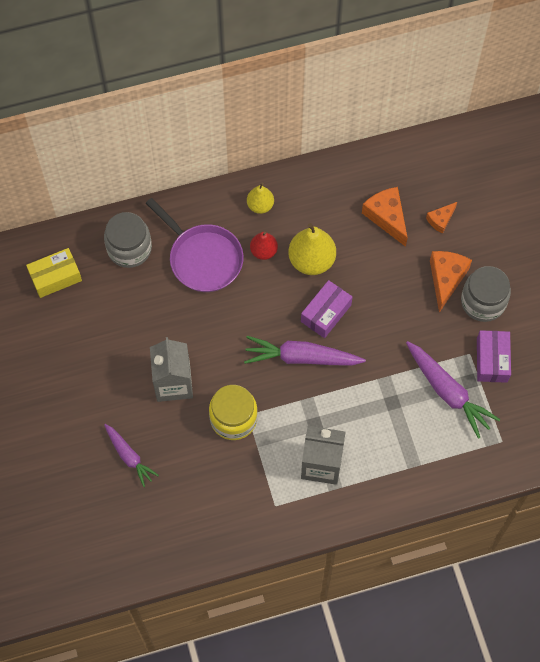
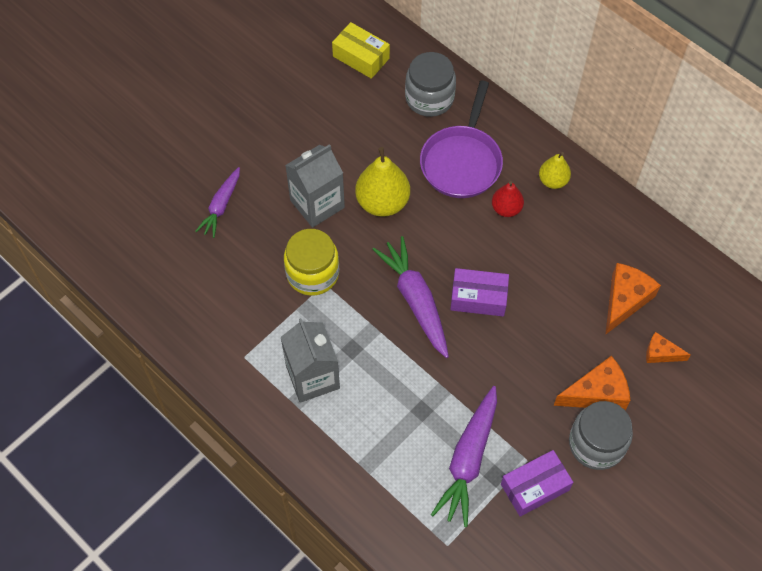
camera: 60 degrees right, 5 degrees down
yellow pear [288,223,336,275] -> yellow pear moved to [355,147,410,217]

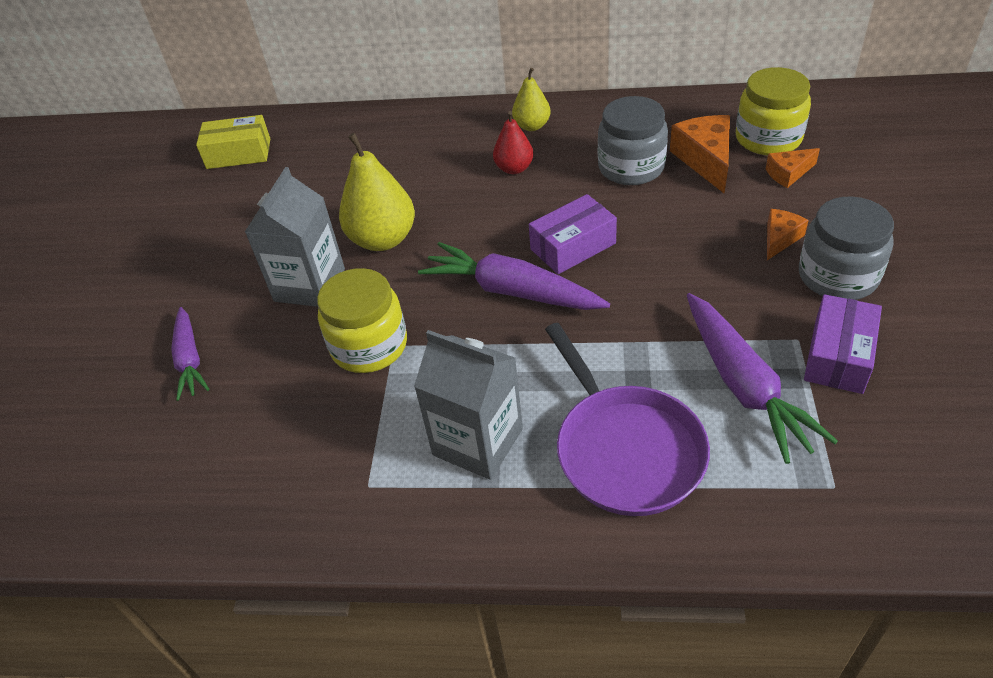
camera: 35 degrees left, 15 degrees down
grey jar [405,52,456,117] -> grey jar moved to [598,96,668,185]
purple pan [420,81,503,198] -> purple pan moved to [545,323,710,516]
orange cheese [553,356,630,410] -> orange cheese [767,209,809,260], size x0.58
none -> yellow jar [736,67,811,155]

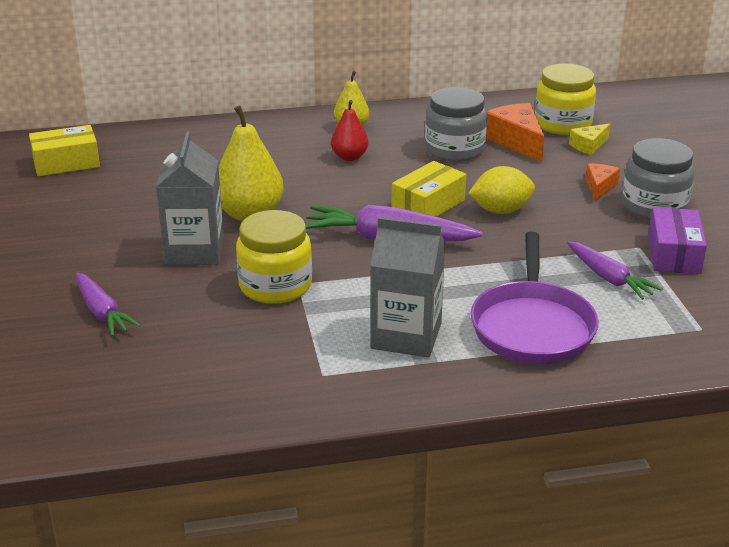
camera: 20 degrees left, 15 degrees down
purple box [529,194,617,274] -> yellow box [391,161,466,217]
purple pan [545,323,710,516] -> purple pan turned 45 degrees clockwise [471,232,599,364]
purple carrot [687,293,838,464] -> purple carrot [567,241,663,300], size x0.63
orange cheese [766,148,820,188] -> yellow cheese [569,123,610,155]
none -> yellow lemon [468,166,535,214]

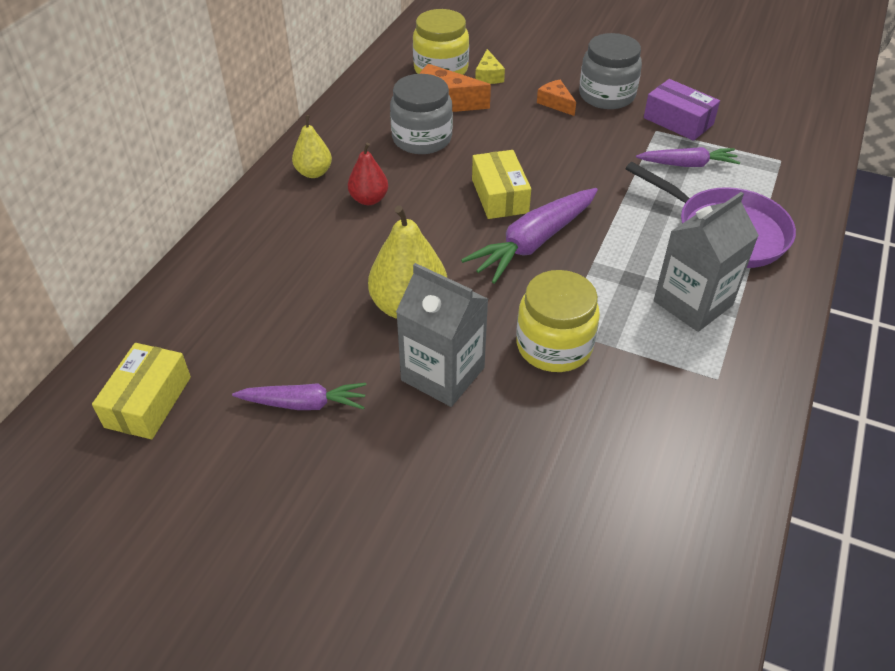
camera: 55 degrees left, 15 degrees up
purple carrot [76,273,141,337] -> purple carrot moved to [232,383,366,410]
yellow lemon [468,166,535,214] -> none

